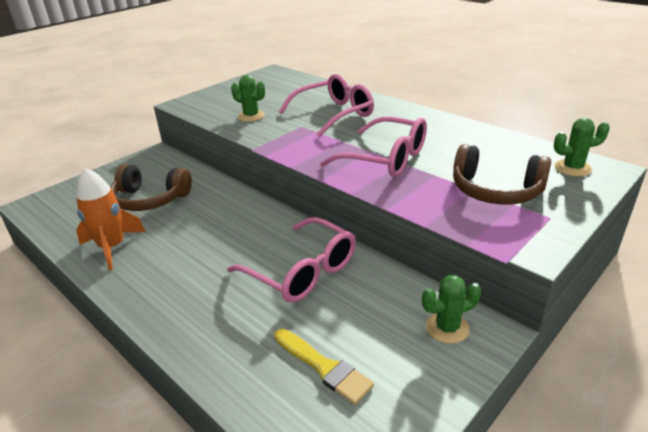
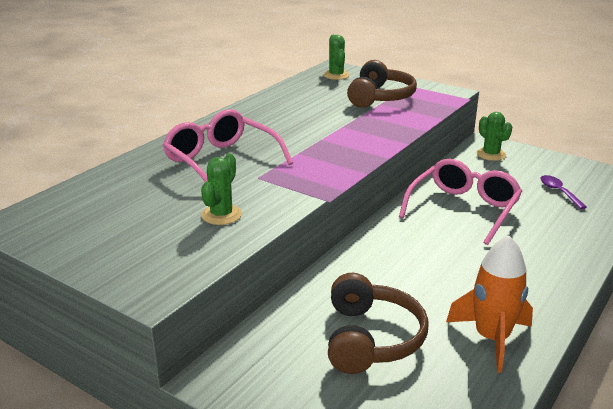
camera: 100 degrees left, 5 degrees down
yellow brush [274,329,374,405] -> purple spoon [540,175,587,209]
pink glasses [320,117,427,177] -> none

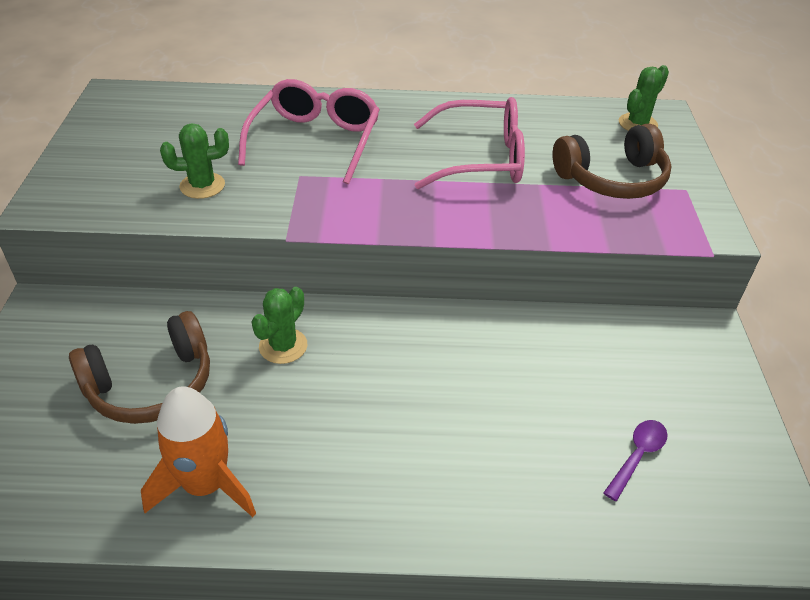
camera: 55 degrees right, 15 degrees up
pink glasses [399,159,522,245] -> pink glasses moved to [414,97,525,189]
green cactus [476,112,512,161] -> green cactus moved to [252,287,307,364]

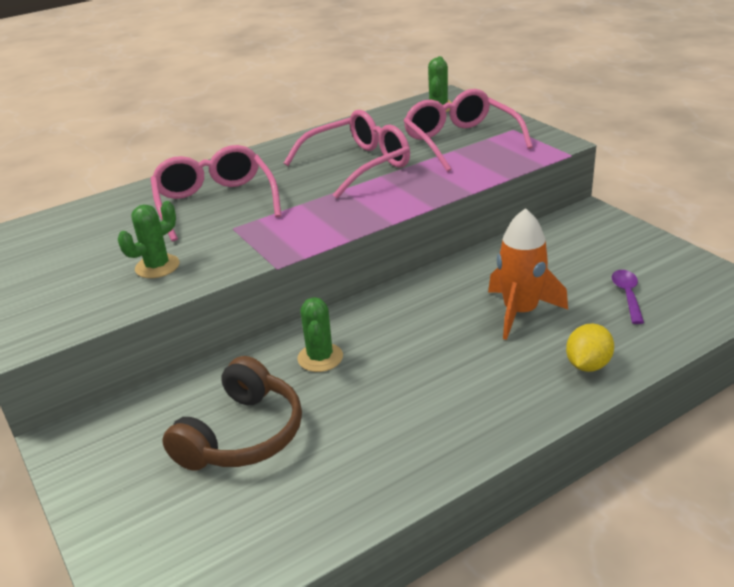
camera: 30 degrees left, 10 degrees down
orange rocket [141,386,256,517] -> orange rocket moved to [488,208,568,340]
brown headphones [553,123,671,199] -> pink glasses [404,89,533,172]
none -> yellow lemon [566,323,614,372]

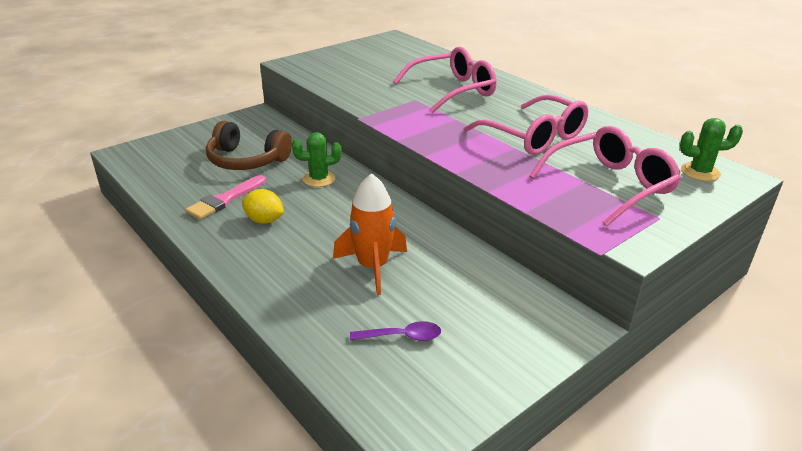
camera: 80 degrees right, 0 degrees up
green cactus [118,201,180,278] -> none
yellow lemon [566,323,614,372] -> yellow lemon moved to [242,189,284,224]
none -> pink brush [186,175,266,220]

